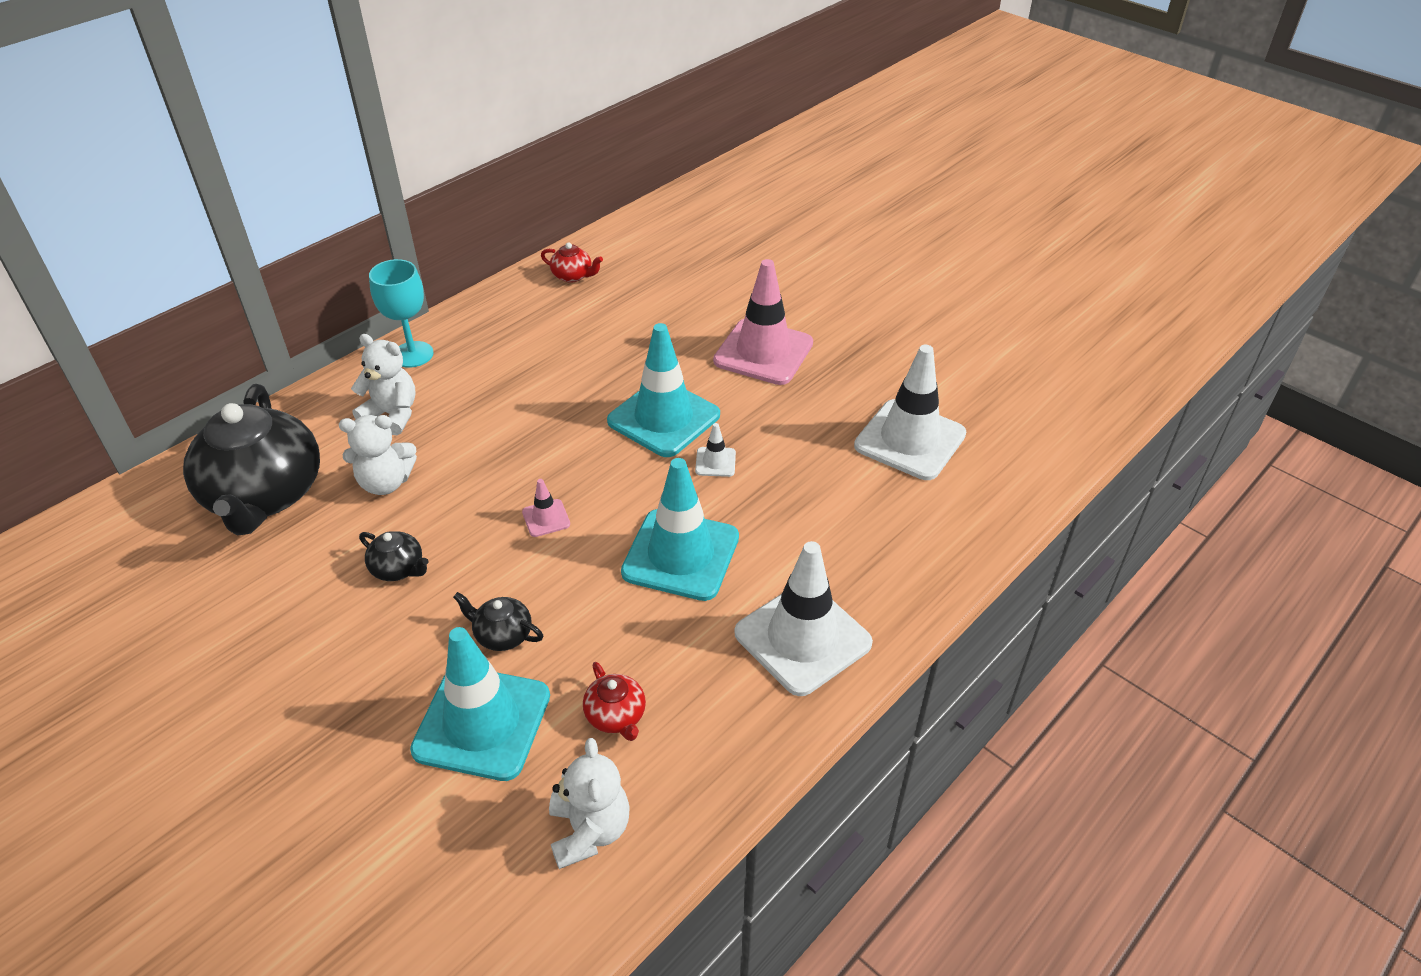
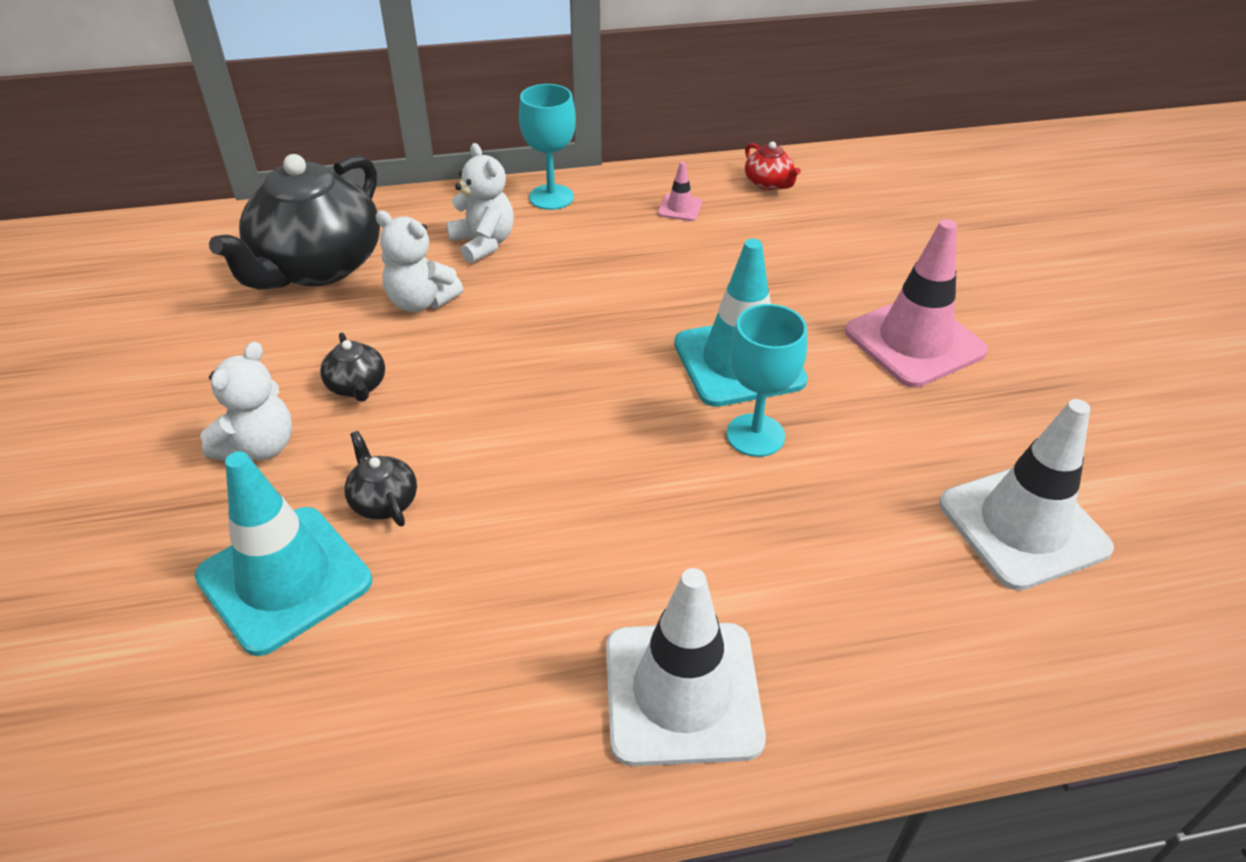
camera: 35 degrees right, 0 degrees up
pink traffic cone [522,479,570,537] -> pink traffic cone moved to [658,161,702,221]
white teddy bear [549,738,630,869] -> white teddy bear moved to [200,341,292,461]
red teapot [583,662,646,741] -> none
turquoise traffic cone [621,458,739,601] -> none
white traffic cone [695,423,736,477] -> turquoise goblet [726,304,807,457]

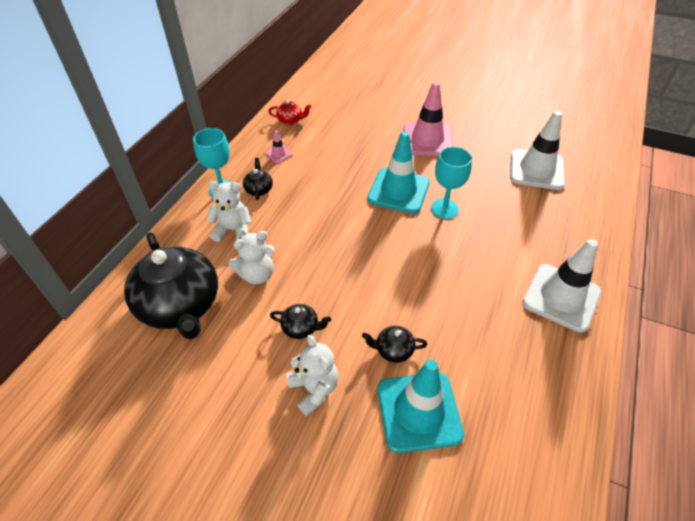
camera: 55 degrees left, 5 degrees up
none -> black teapot [243,158,273,200]

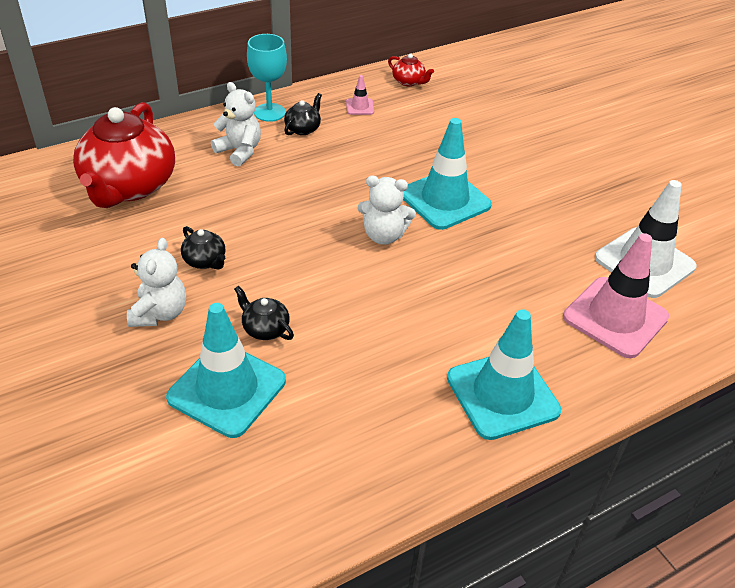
camera: 35 degrees right, 5 degrees down
black teapot [124,233,218,339] -> red teapot [73,102,175,208]
white teddy bear [228,231,275,284] -> white teddy bear moved to [357,176,416,245]
pink traffic cone [403,82,453,156] -> pink traffic cone moved to [563,233,669,358]
turquoise goblet [431,147,472,219] -> none
white traffic cone [522,239,601,333] -> turquoise traffic cone [447,309,561,440]

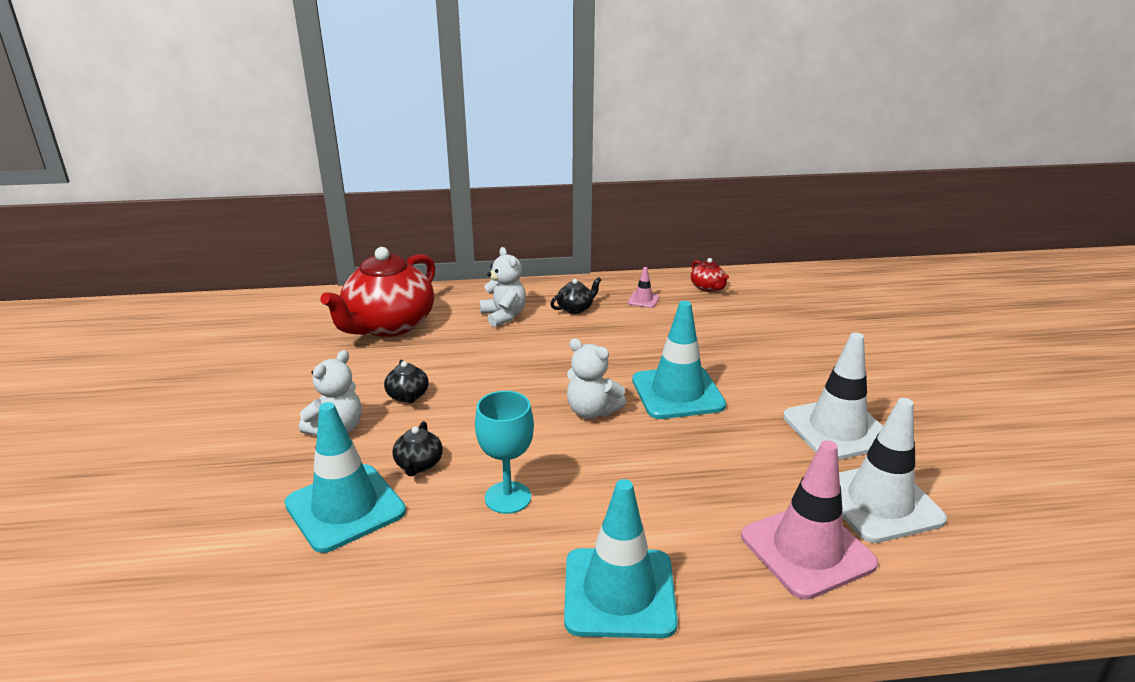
camera: 25 degrees right, 15 degrees down
black teapot [234,286,294,340] -> black teapot turned 150 degrees counterclockwise [392,421,443,476]
turquoise goblet [247,34,287,122] -> turquoise goblet moved to [475,391,534,514]
none -> white traffic cone [783,333,883,460]

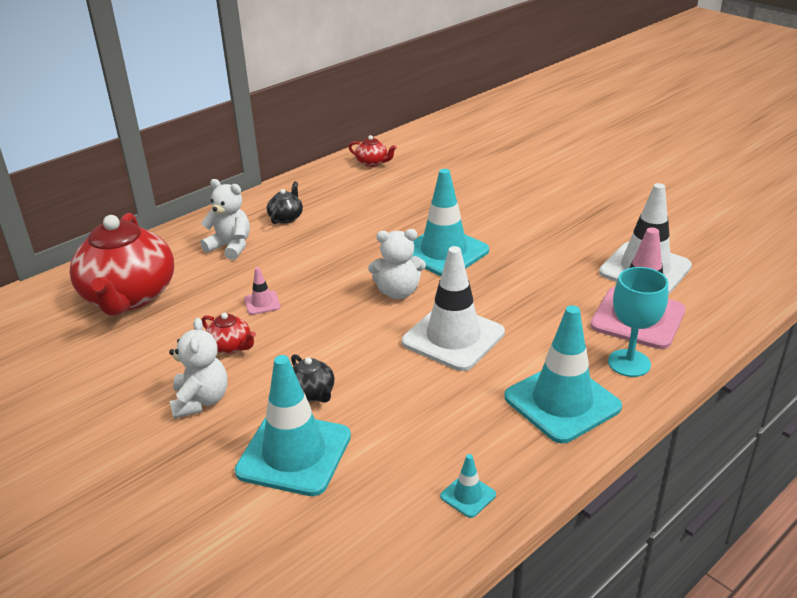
camera: 35 degrees left, 5 degrees up
black teapot [384,360,429,403] -> red teapot [202,313,256,354]
turquoise goblet [475,391,534,514] -> turquoise goblet moved to [608,267,668,377]
pink traffic cone [628,267,660,308] -> pink traffic cone moved to [244,267,281,315]
white traffic cone [783,333,883,460] -> white traffic cone moved to [402,246,505,371]
none -> turquoise traffic cone [440,454,496,518]

